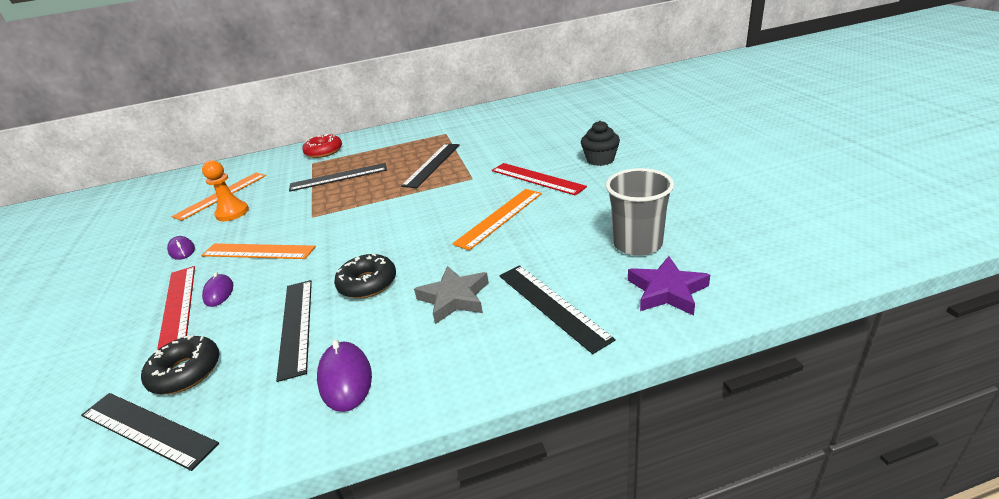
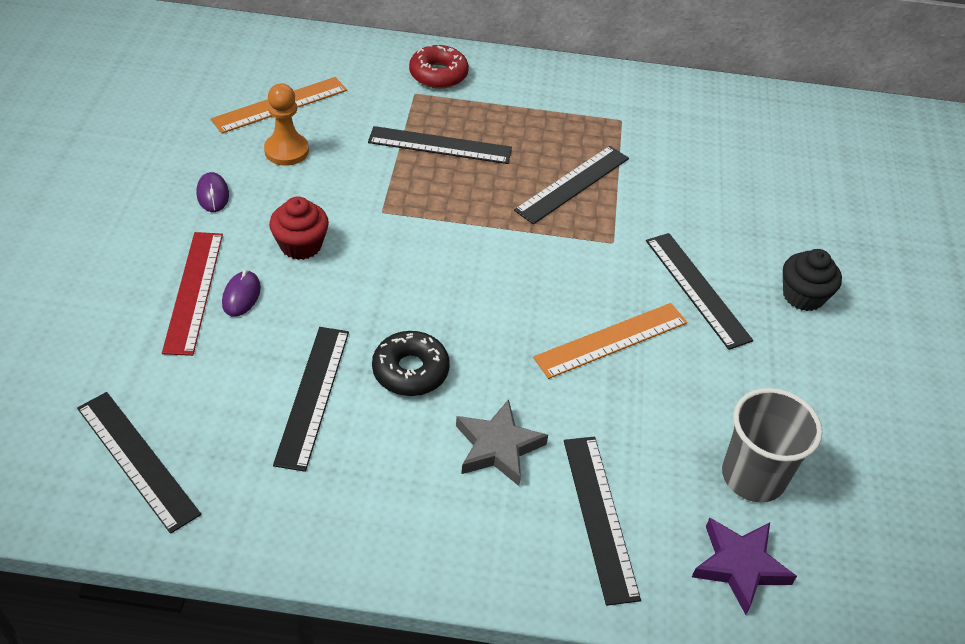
camera: 15 degrees right, 15 degrees up
black donut [141,335,219,395] -> none
orange ruler [201,243,316,259] -> red cupcake [269,196,329,260]
purple mouse [317,340,372,412] -> none
red ruler [492,163,587,196] -> black ruler [646,233,753,350]

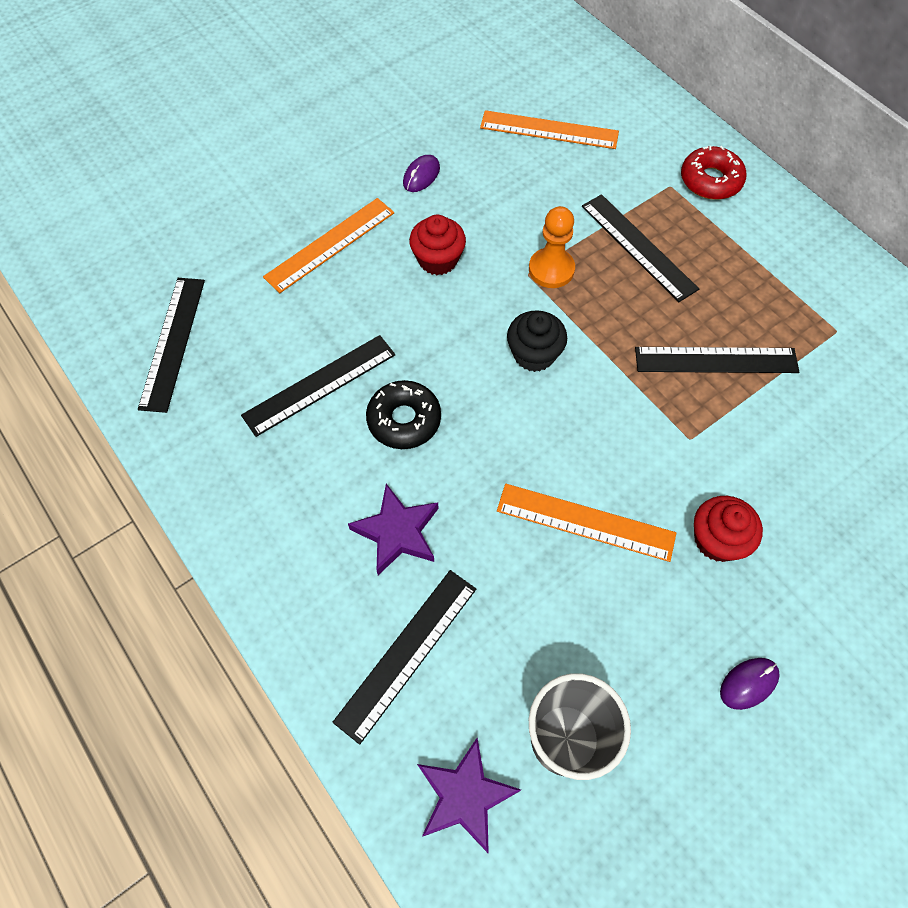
camera: 50 degrees right, 15 degrees up
red ruler [162,232,223,356] -> orange ruler [263,198,394,293]
purple mouse [222,270,261,317] -> purple mouse moved to [720,658,780,710]
orange pawn [264,83,309,166] -> orange pawn moved to [529,206,575,288]
grey star [456,399,548,486] -> purple star [348,484,439,575]
black ruler [646,233,753,350] -> red cupcake [694,496,763,562]
black cupcake [783,249,842,311] -> black cupcake moved to [507,311,567,372]

